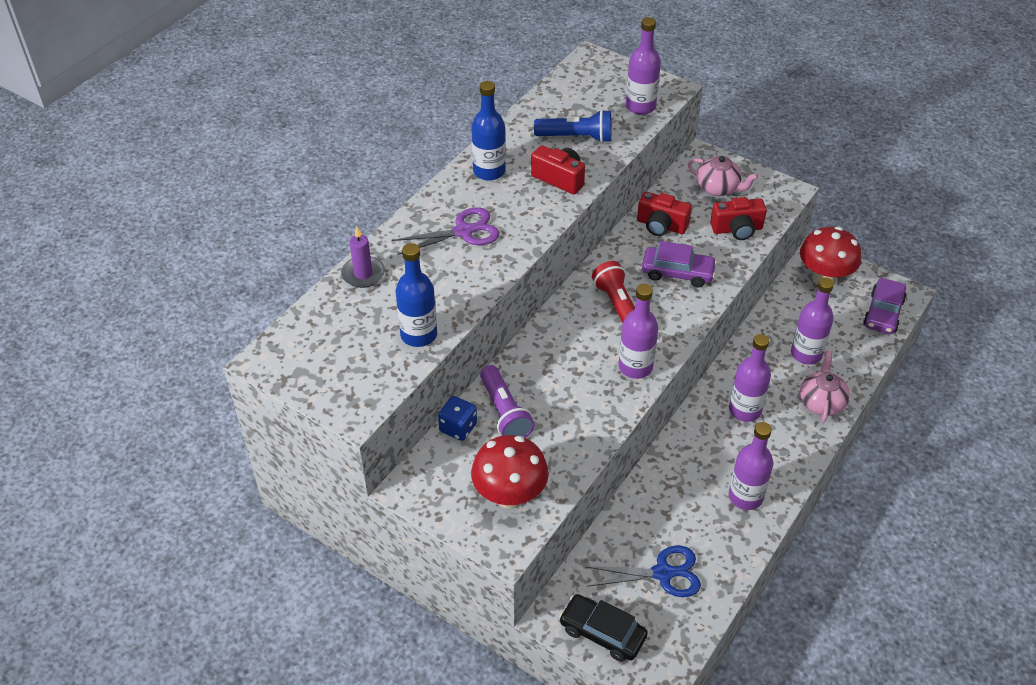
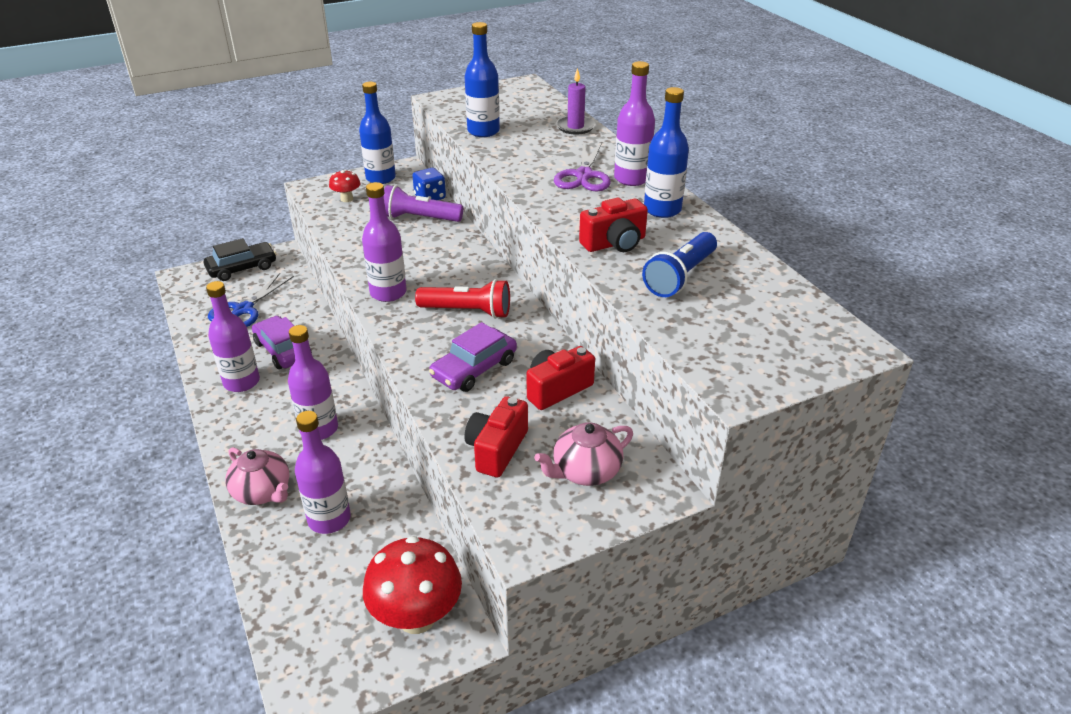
camera: 120 degrees right, 10 degrees down
red mushroom [471,435,549,509] -> red mushroom [329,170,360,202], size x0.50
purple bottle [625,17,661,115] -> purple bottle moved to [614,61,655,186]
purple car [863,278,907,334] -> purple car moved to [252,316,312,369]
none -> blue bottle [359,82,396,184]

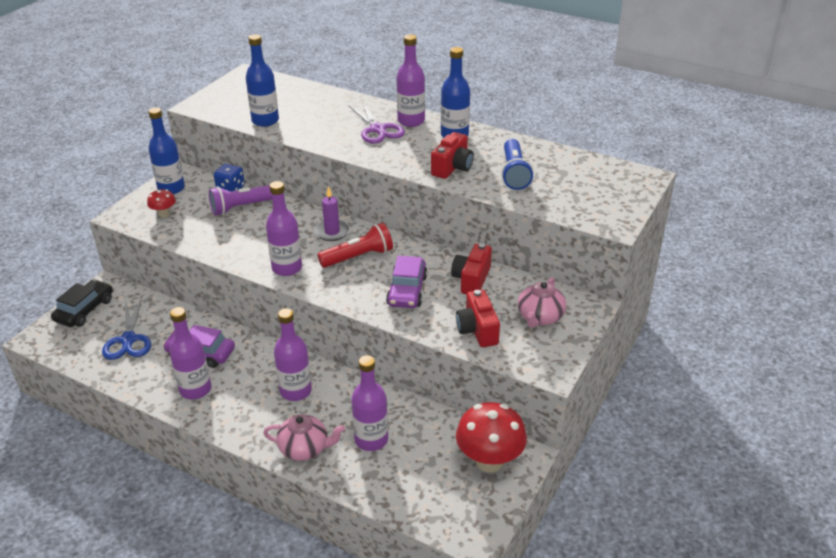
camera: 35 degrees left, 0 degrees up
purple candle [556,68,596,135] -> purple candle moved to [314,186,350,241]

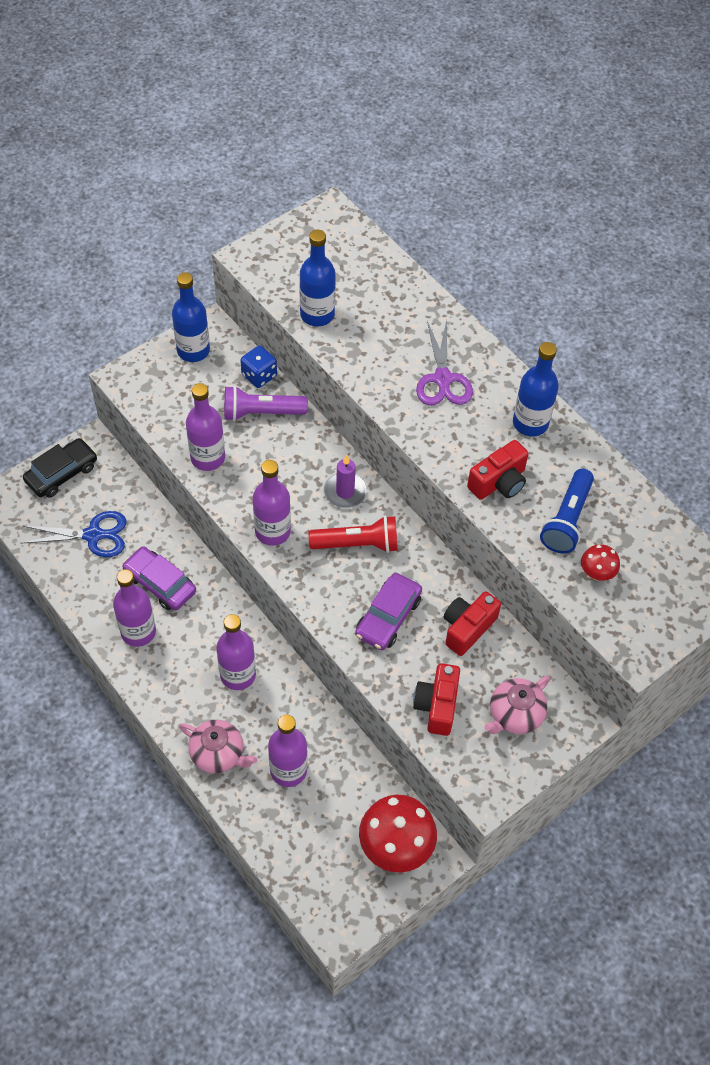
camera: 20 degrees right, 20 degrees up
blue scissors [102,298,151,360] -> blue scissors turned 105 degrees counterclockwise [21,511,127,557]
red mushroom [147,189,176,218] -> red mushroom moved to [581,544,620,581]
purple bottle [397,34,425,127] -> purple bottle moved to [186,383,225,471]

